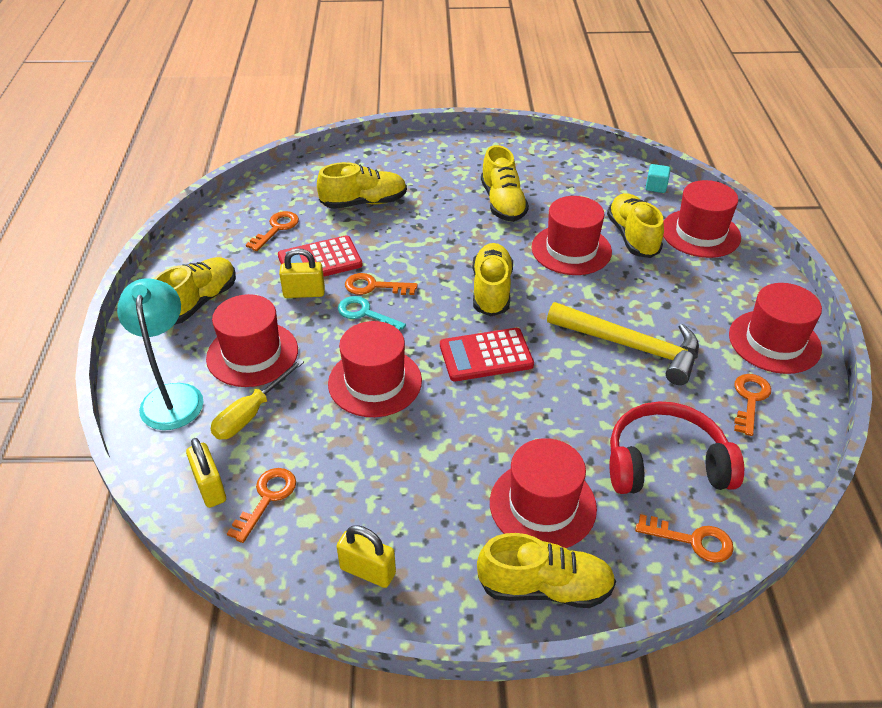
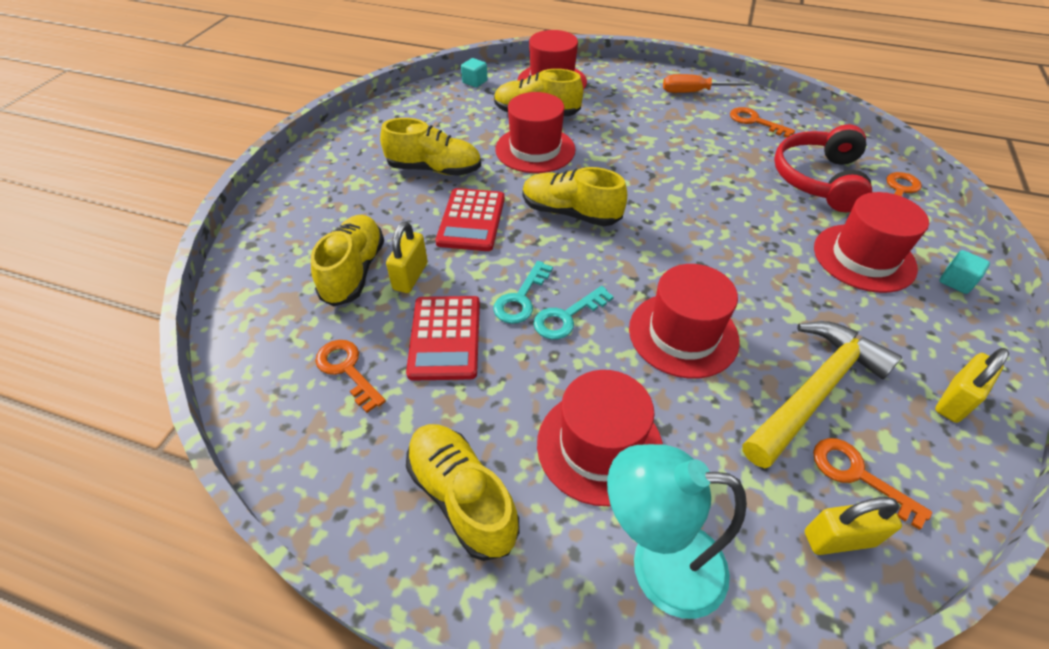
camera: 70 degrees left, 5 degrees up
yellow screwdriver [211,359,304,440] -> none
yellow padlock [279,248,325,298] -> yellow padlock moved to [386,222,428,293]
orange key [345,273,418,295] -> turquoise key [493,261,553,324]
red calculator [440,328,534,382] -> red calculator moved to [435,188,505,251]
yellow shoe [477,533,616,608] -> turquoise cube [940,250,990,294]
yellow hammer [547,302,699,385] -> yellow hammer moved to [742,321,902,468]
red hat [729,283,822,374] -> orange screwdriver [663,74,755,93]

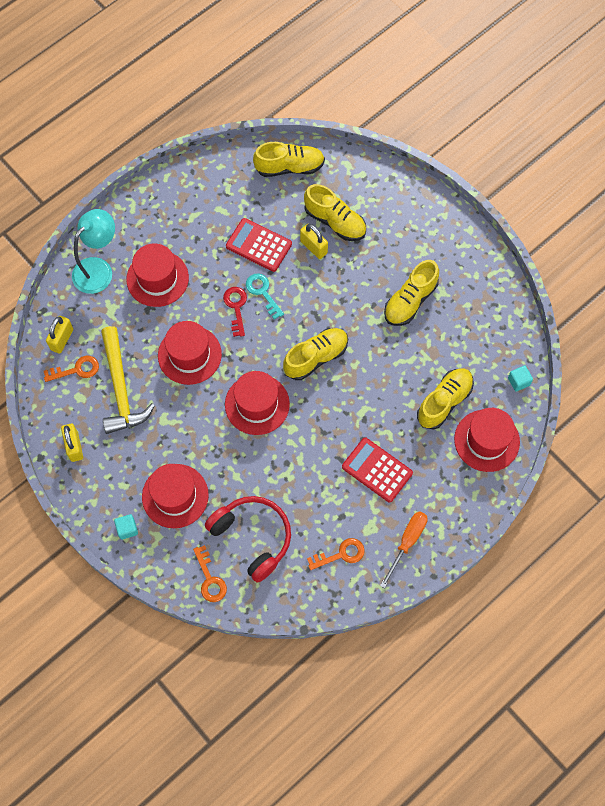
camera: 120 degrees right, 20 degrees up
orange key [315,340,386,413] -> none
yellow shoe [406,424,520,561] -> yellow shoe moved to [253,142,325,177]
red calculator [435,188,505,251] -> red calculator moved to [342,438,413,502]
red hat [495,92,576,173] -> red hat moved to [225,371,290,435]
turquoise key [533,286,614,340] -> red key [223,287,247,337]

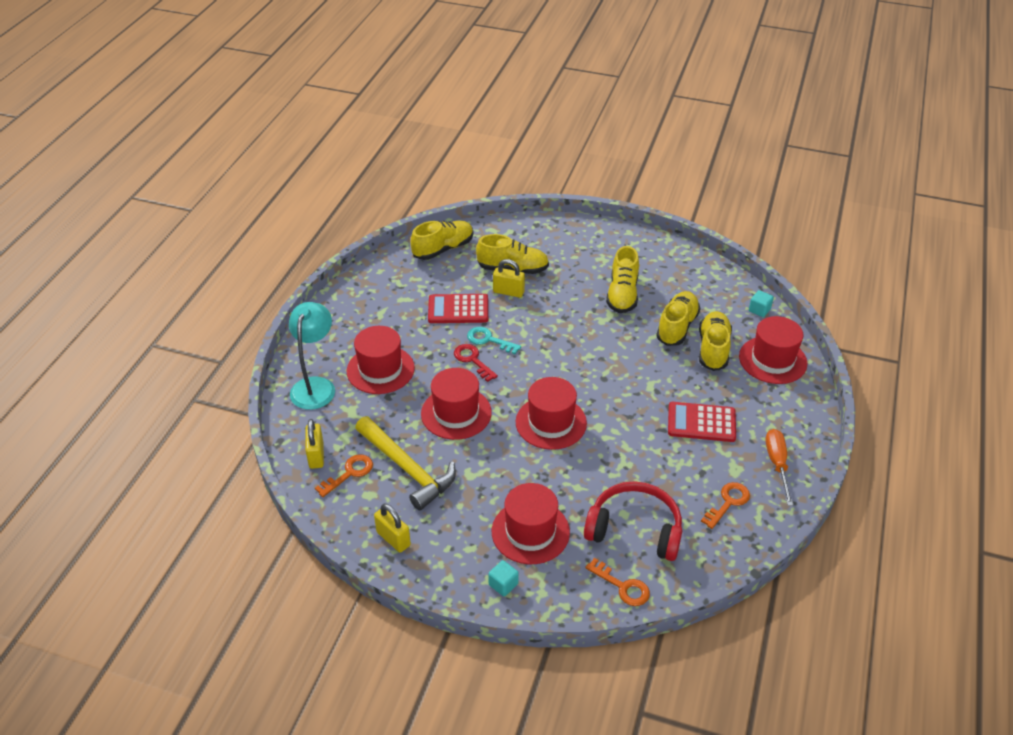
camera: 30 degrees left, 25 degrees down
yellow shoe [283,328,348,380] -> yellow shoe moved to [656,291,700,346]

